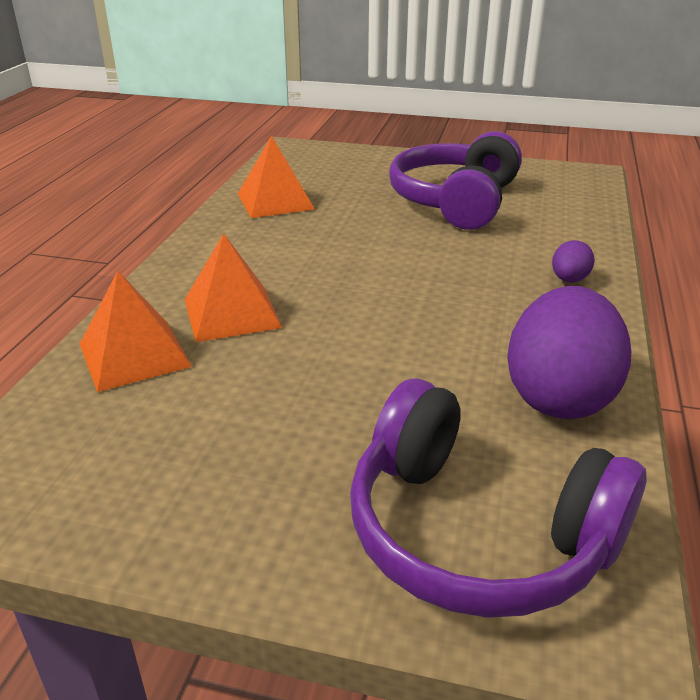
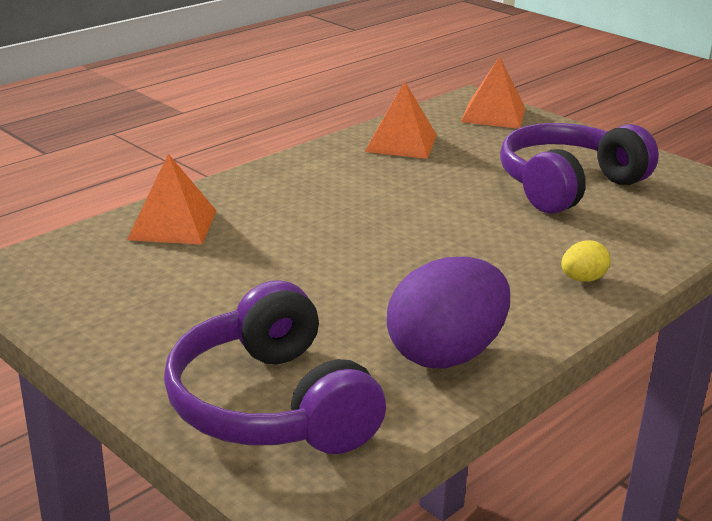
camera: 30 degrees right, 5 degrees down
orange pyramid [185,233,282,342] -> orange pyramid moved to [461,56,526,129]
purple egg [552,240,595,282] -> yellow egg [562,240,610,282]

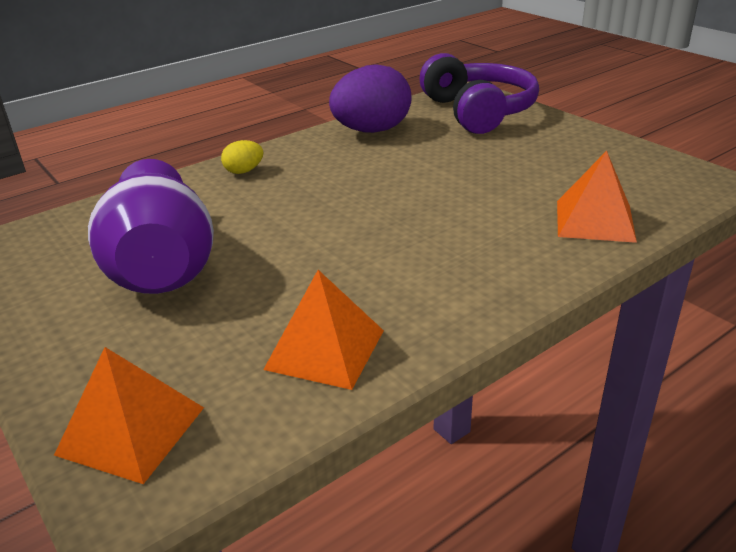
camera: 170 degrees left, 5 degrees up
purple headphones [500,123,659,214] -> purple vase [88,159,214,294]

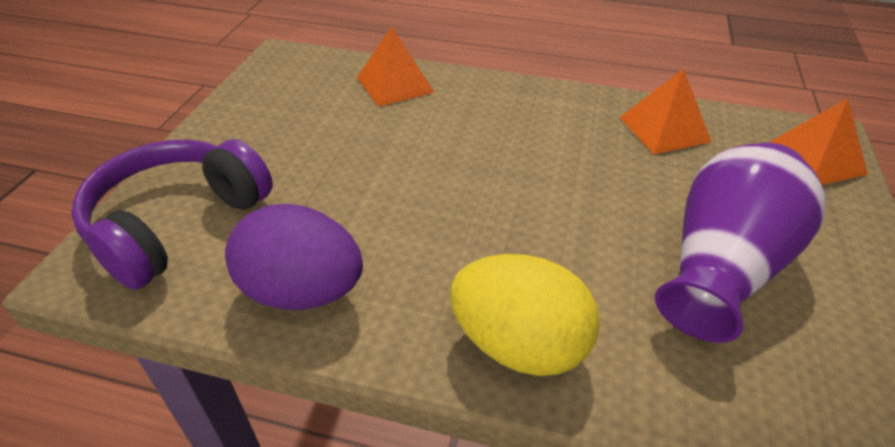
camera: 130 degrees left, 10 degrees up
yellow egg [221,140,263,174] -> yellow egg [450,254,600,376], size x2.22

